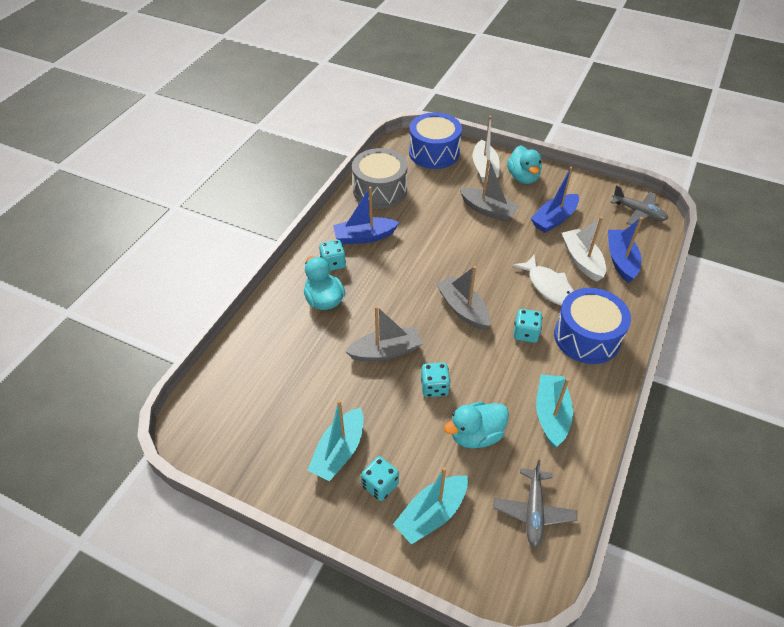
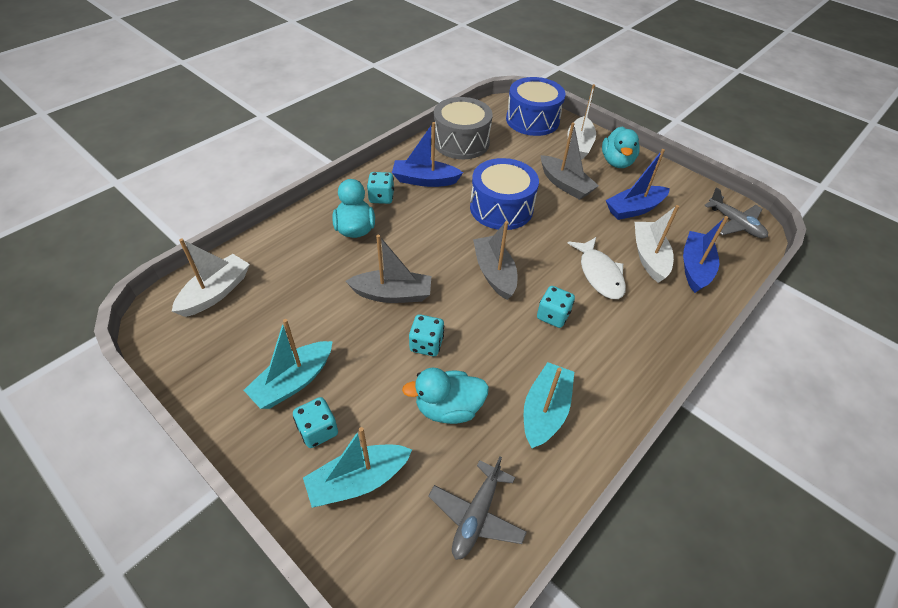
camera: 15 degrees right, 0 degrees up
blue drum [554,288,631,364] -> blue drum moved to [470,158,539,230]
none -> white boat [172,238,250,317]

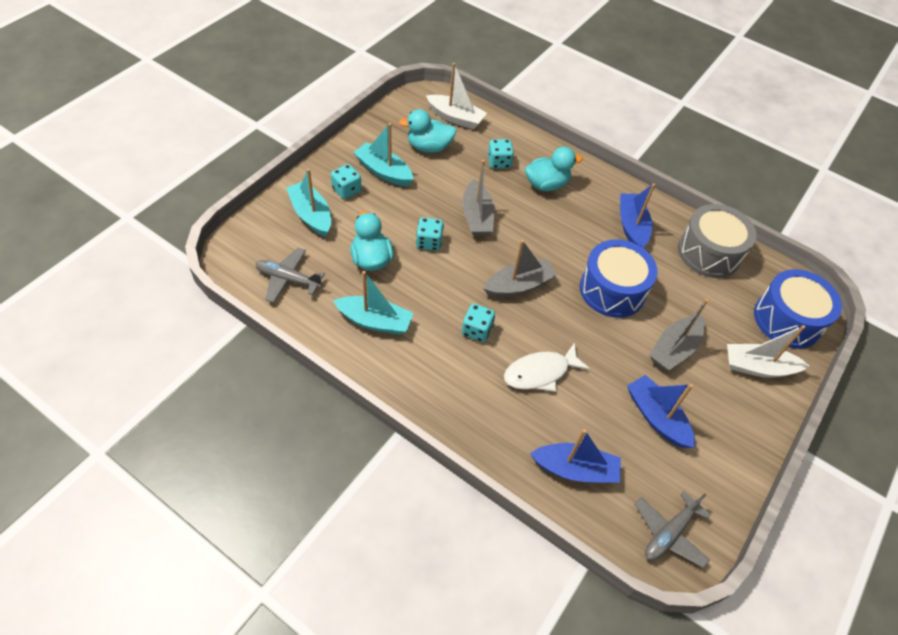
camera: 80 degrees right, 5 degrees up
turquoise dice [367,172,394,204] -> turquoise dice moved to [488,139,514,169]
turquoise duck [602,127,640,168] -> turquoise duck moved to [399,109,456,153]
white boat [635,205,679,283] -> none

